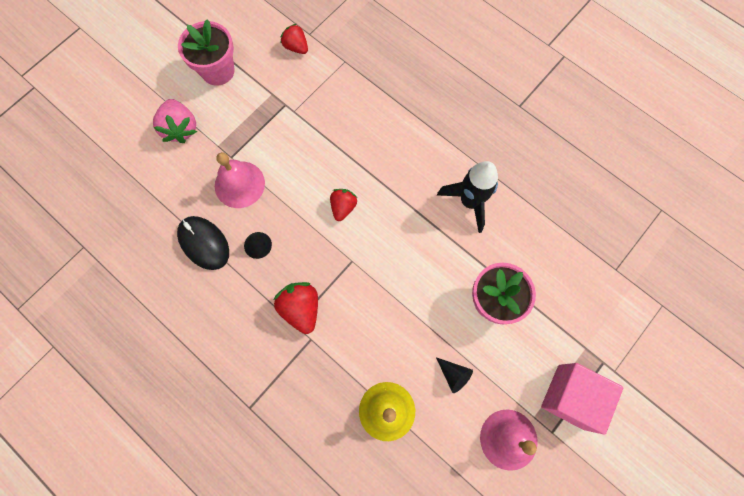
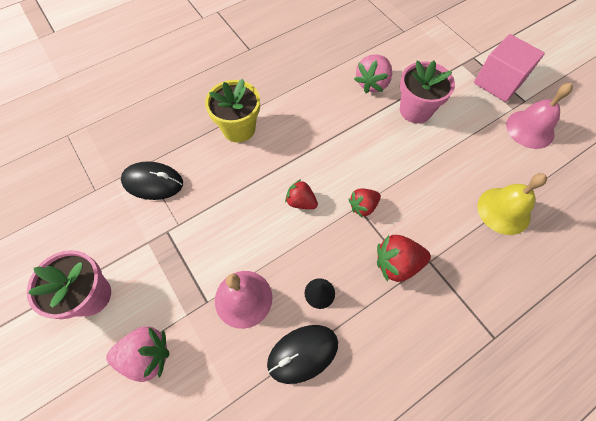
camera: 75 degrees left, 10 degrees down
red strawberry [280,24,308,54] -> red strawberry moved to [349,188,381,218]
black cone [436,357,473,393] -> none
black rocket [437,161,498,233] -> none
none -> black mouse [121,161,183,200]
none -> yellow flower pot [205,79,260,142]
none -> pink strawberry [354,55,392,93]

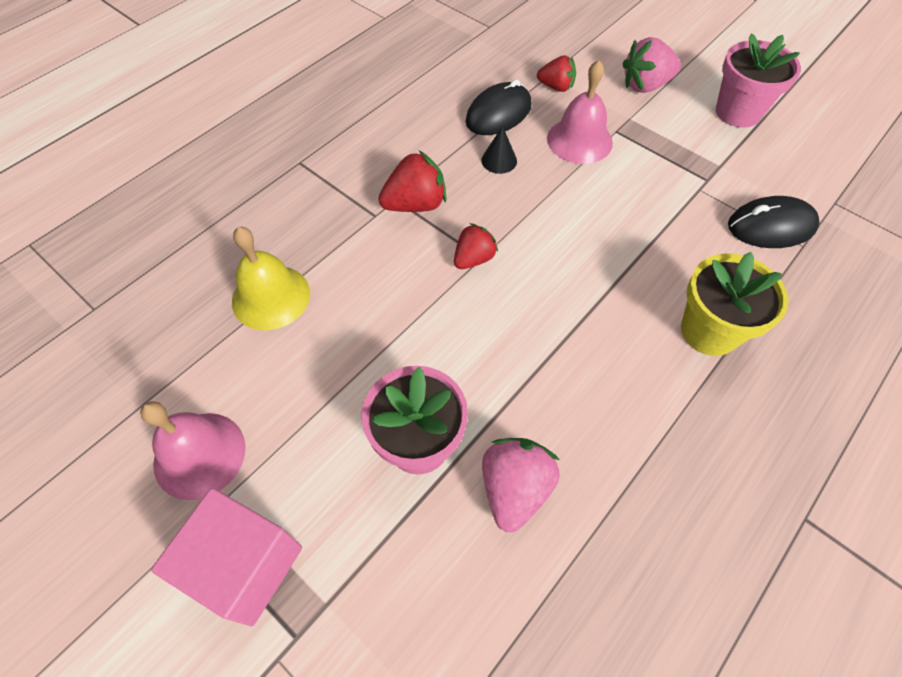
camera: 165 degrees right, 5 degrees down
red strawberry [285,179,318,209] -> red strawberry moved to [537,55,576,92]

